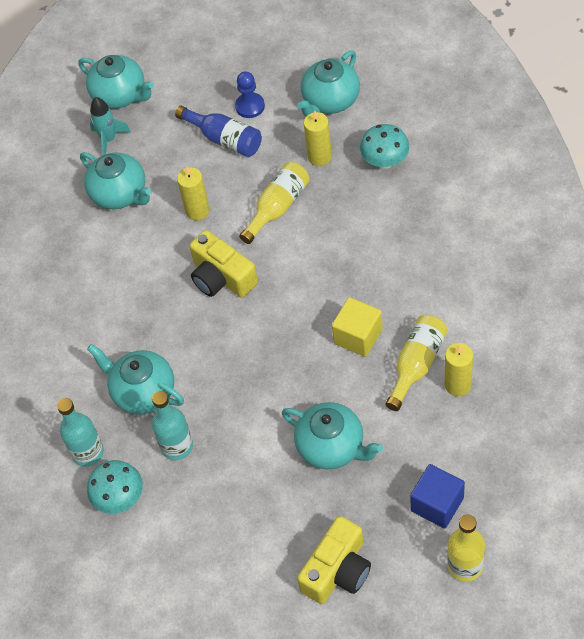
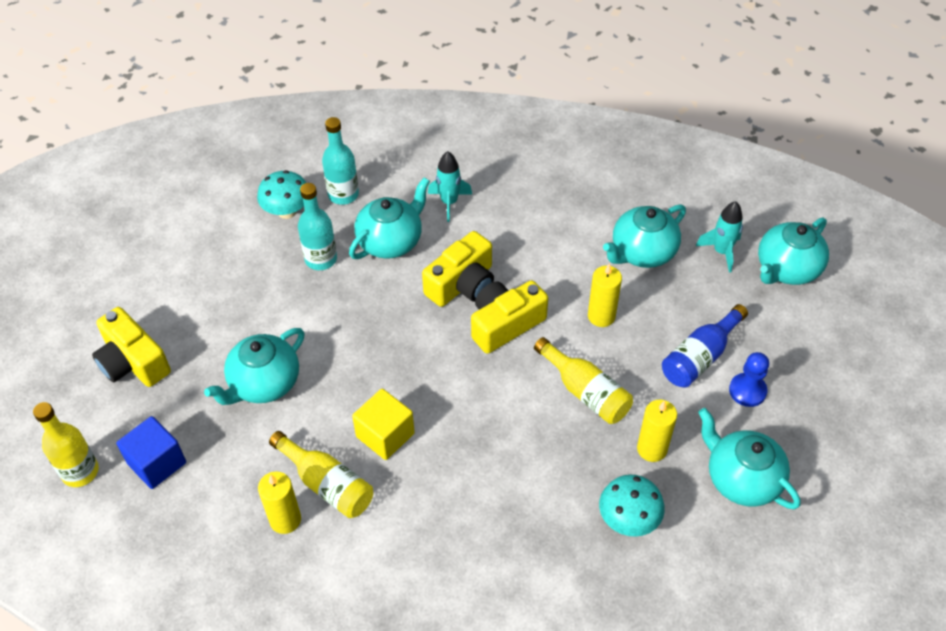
camera: 95 degrees right, 5 degrees down
none -> yellow camera [422,231,494,307]
none -> turquoise rocket [428,151,472,222]

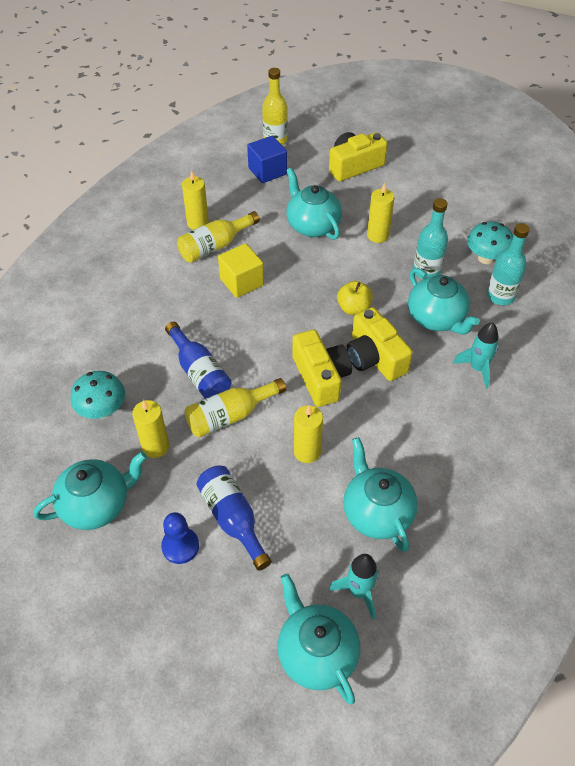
camera: 105 degrees right, 0 degrees up
none -> blue bottle [165,322,231,399]
none -> yellow apple [337,281,373,315]
none -> yellow candle [367,183,395,243]

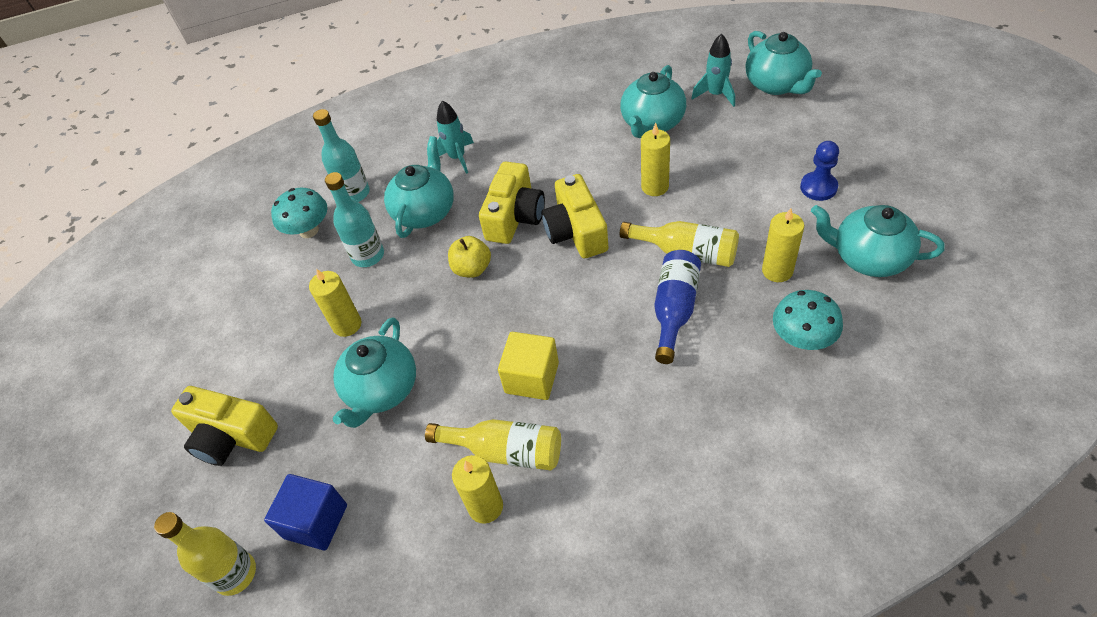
camera: 125 degrees left, 0 degrees up
blue bottle [196,466,272,571] -> none
turquoise teapot [277,574,360,704] -> turquoise teapot turned 45 degrees counterclockwise [746,31,822,95]
yellow camera [292,329,352,407] -> yellow camera turned 45 degrees counterclockwise [542,174,608,258]

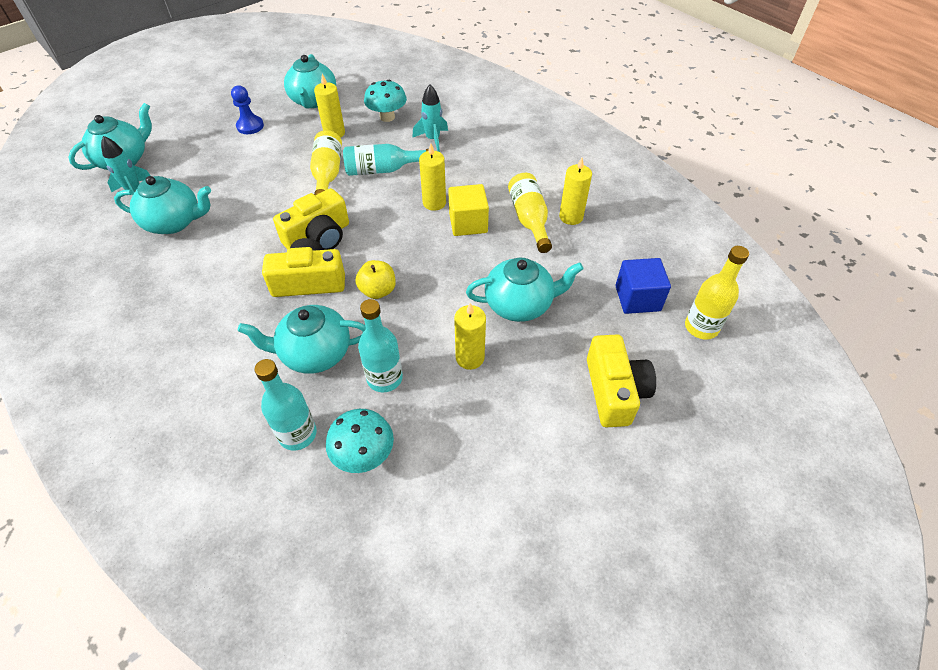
camera: 120 degrees left, 0 degrees up
turquoise rocket [437,100,474,174] -> turquoise rocket moved to [412,85,448,152]
yellow candle [641,123,670,196] -> yellow candle moved to [419,144,446,211]
blue bottle [654,250,701,364] -> turquoise bottle [343,144,429,176]

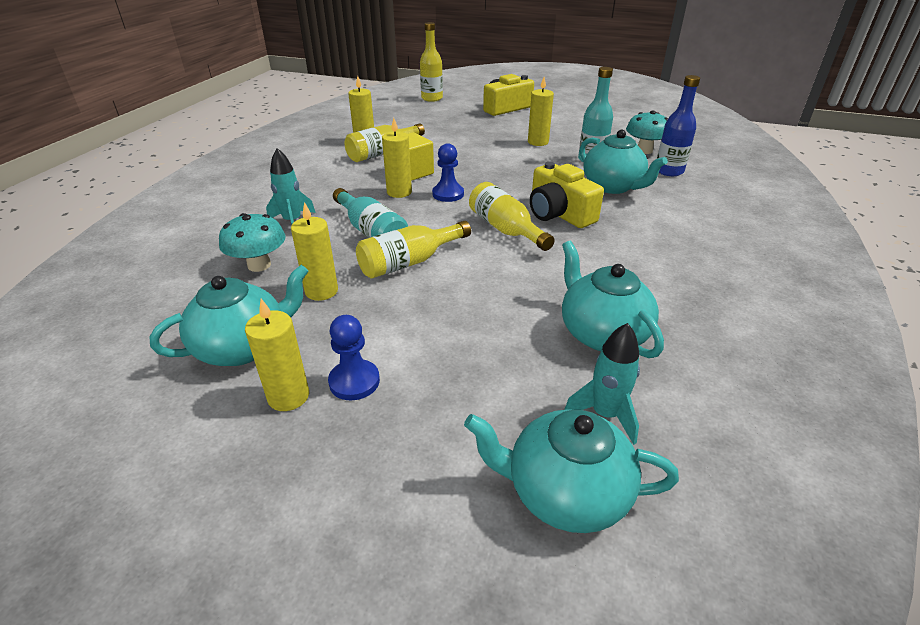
camera: 120 degrees left, 15 degrees down
turquoise bottle [254,359,317,450] -> blue bottle [657,75,700,176]
yellow camera [273,188,349,250] -> yellow bottle [469,182,555,251]
yellow apple [355,260,396,299] -> none
turquoise teapot [466,258,584,322] -> none
blue cube [615,258,671,314] -> none
none -> yellow candle [245,299,309,411]
none -> blue pawn [432,143,464,202]

